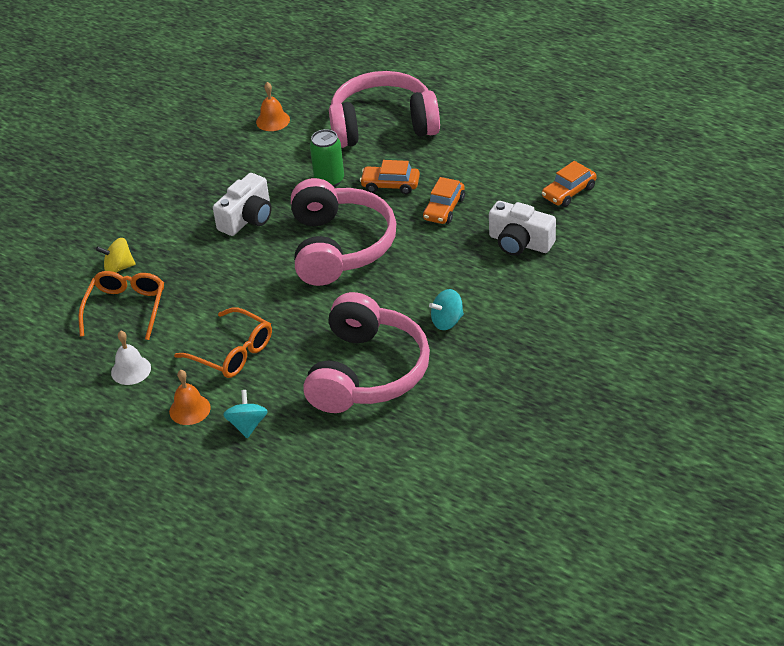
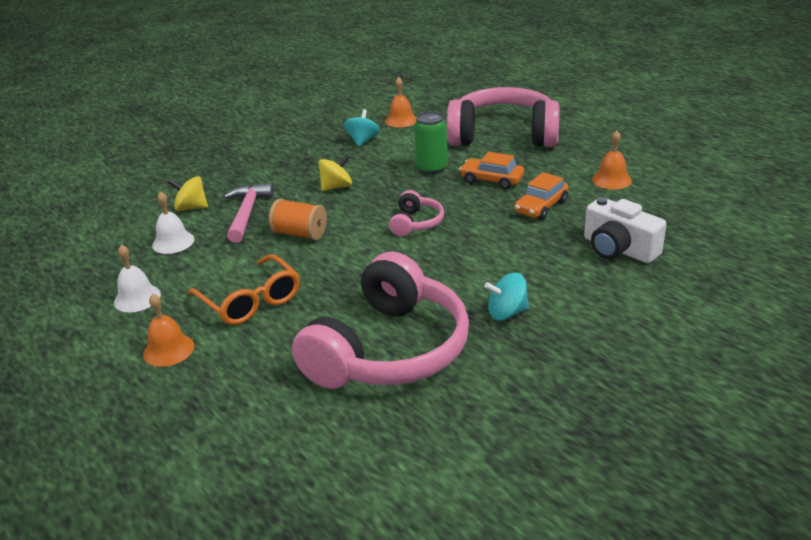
camera: 15 degrees right, 10 degrees down
orange glasses [78,271,164,340] -> white bell [152,191,194,254]
white camera [213,173,272,236] -> yellow spinning top [318,155,352,191]
turquoise spinning top [223,390,268,438] -> turquoise spinning top moved to [344,109,380,147]
pink headphones [291,178,396,286] -> pink headphones [389,190,444,236], size x0.44
orange car [542,161,597,207] -> none
none -> pink hammer [224,183,274,243]
none -> orange spool [269,199,327,240]
none -> orange bell [592,130,632,190]

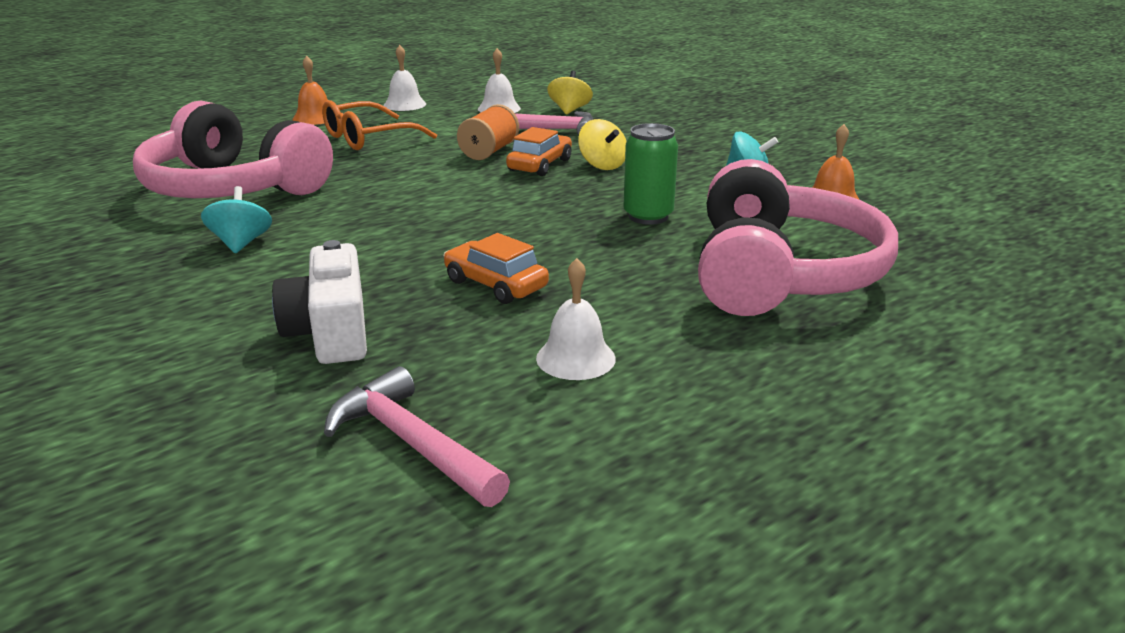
camera: 90 degrees right, 5 degrees down
pink headphones [389,190,444,236] -> none
orange car [459,152,524,189] -> orange car moved to [506,127,572,176]
white camera [584,197,666,263] -> white camera turned 60 degrees counterclockwise [272,240,367,364]
orange bell [592,130,632,190] -> white bell [536,258,616,380]
none -> pink hammer [324,366,510,507]

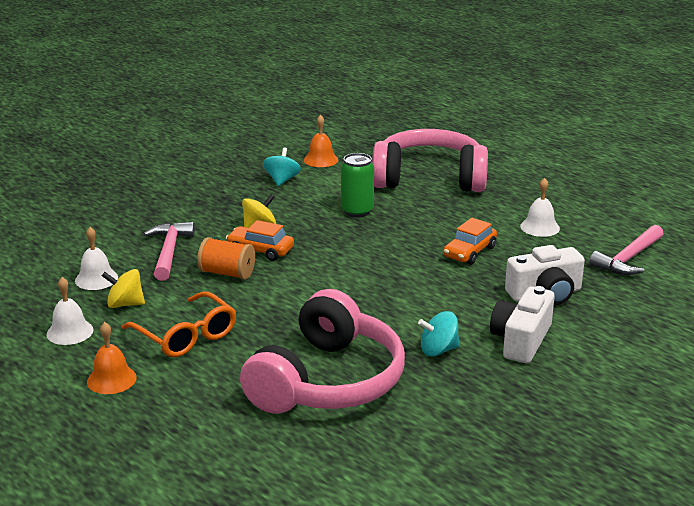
camera: 95 degrees left, 0 degrees up
yellow spinning top [547,71,593,114] -> yellow spinning top moved to [102,269,145,308]
none -> white camera [490,286,555,363]

